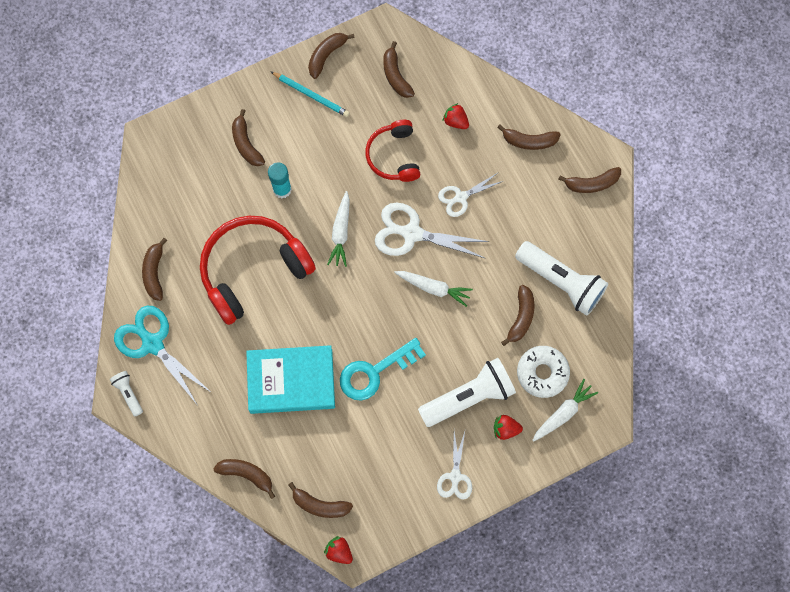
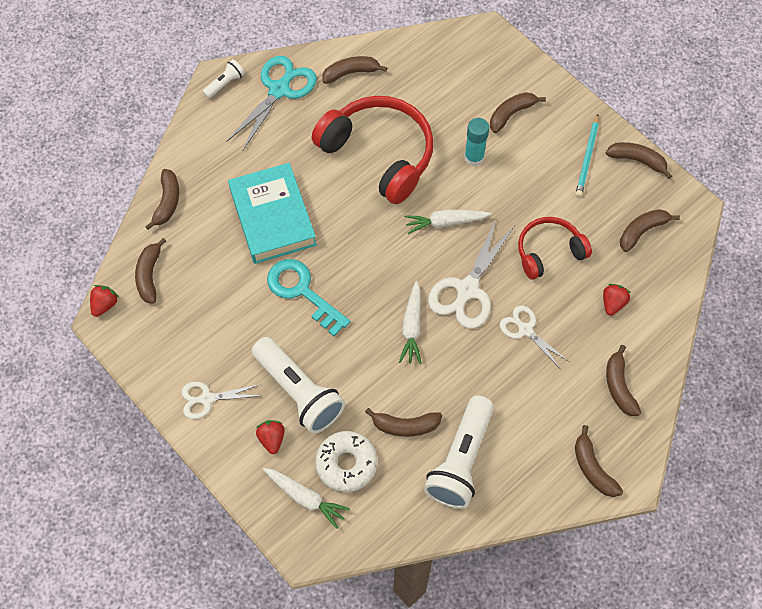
camera: 75 degrees right, 10 degrees down
white scissors [375,203,490,259] -> white scissors turned 150 degrees counterclockwise [428,220,514,329]

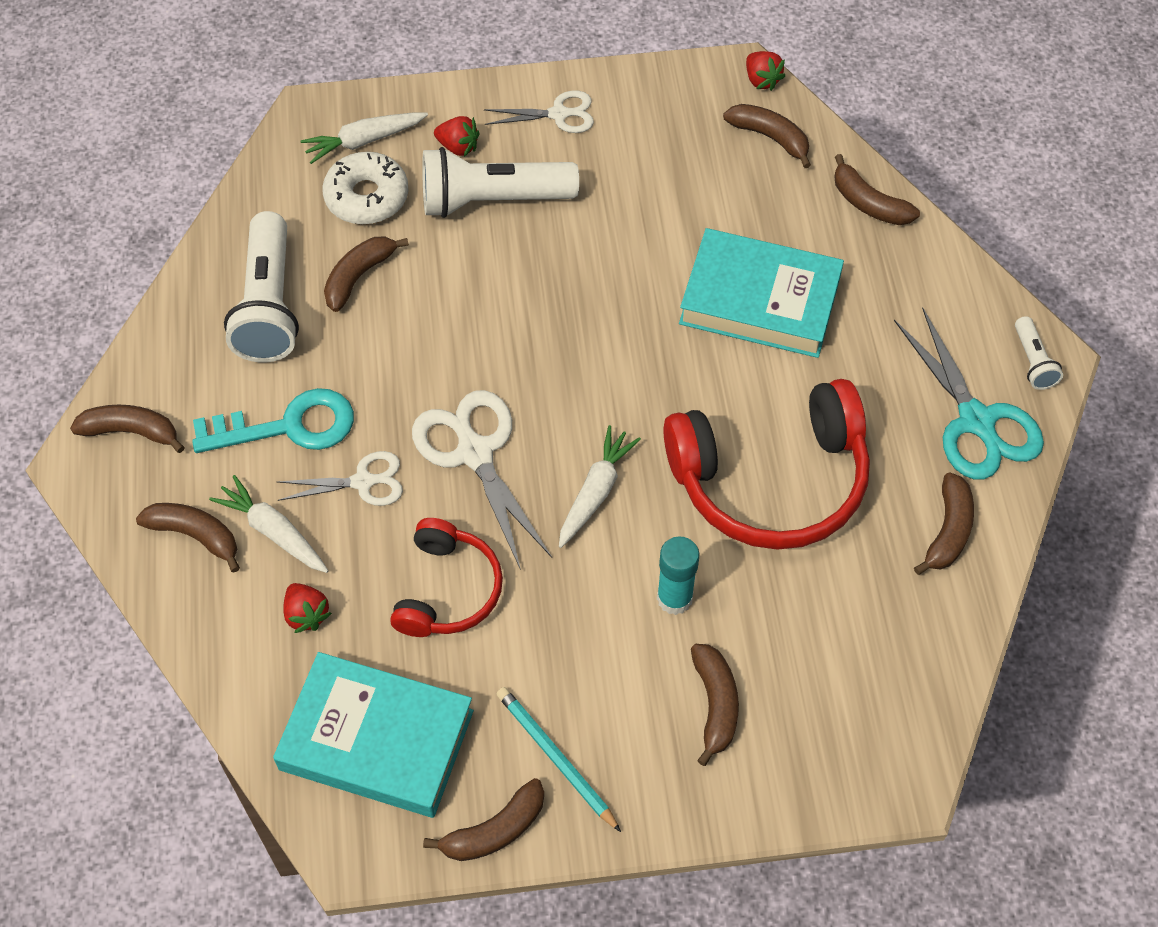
camera: 125 degrees right, 5 degrees down
white scissors [181,382,261,419] -> white scissors turned 60 degrees clockwise [484,91,594,133]
turquoise key [267,259,350,336] -> turquoise key moved to [192,388,354,453]
white carrot [399,281,422,364] -> white carrot moved to [209,475,329,573]
white flashlight [424,395,494,509] -> white flashlight turned 150 degrees counterclockwise [224,211,299,363]
brown banana [620,209,680,252] -> turquoise book [273,652,474,818]

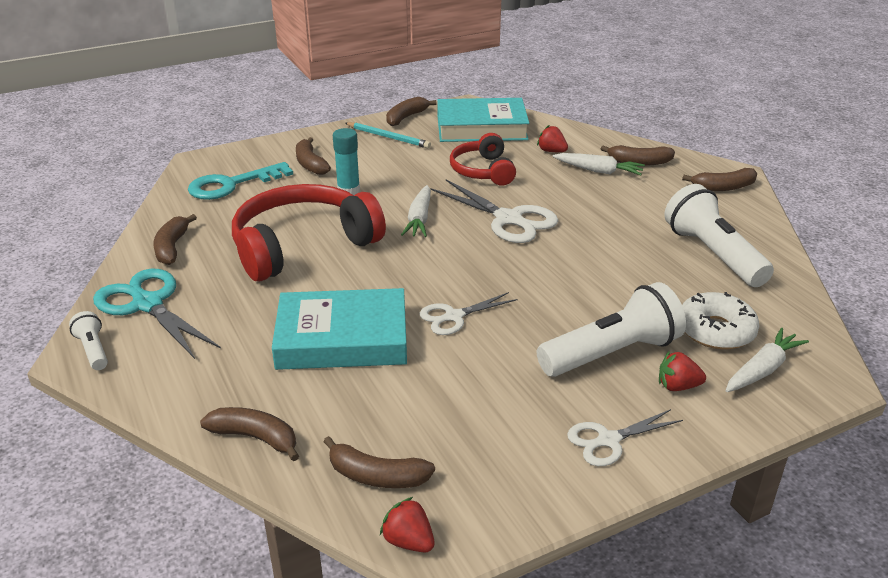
camera: 160 degrees right, 25 degrees down
turquoise key [192,388,354,453] -> turquoise key moved to [188,162,293,200]
white scissors [277,451,403,506] -> white scissors moved to [419,292,517,335]
brown banana [324,236,409,312] -> none

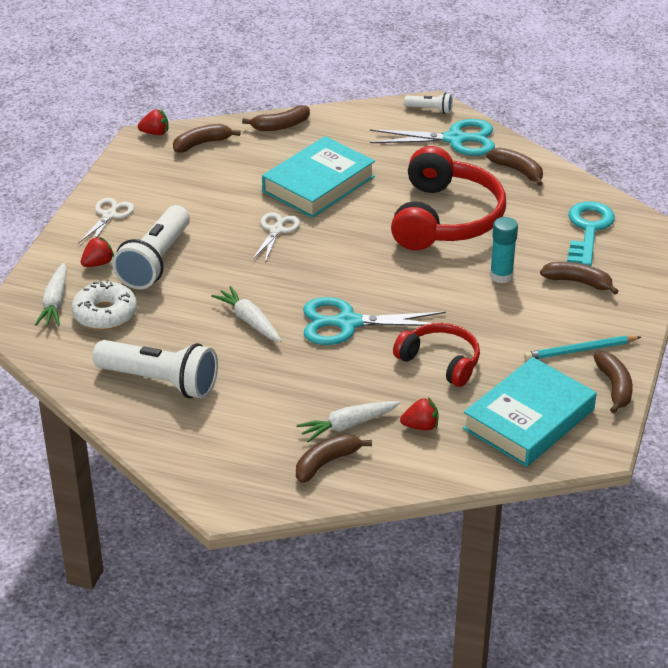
camera: 135 degrees right, 5 degrees up
white carrot [401,185,431,237] -> white carrot moved to [211,286,282,342]
white scissors [431,179,558,243] -> turquoise scissors [303,297,446,345]
brown banana [682,168,757,191] -> none

